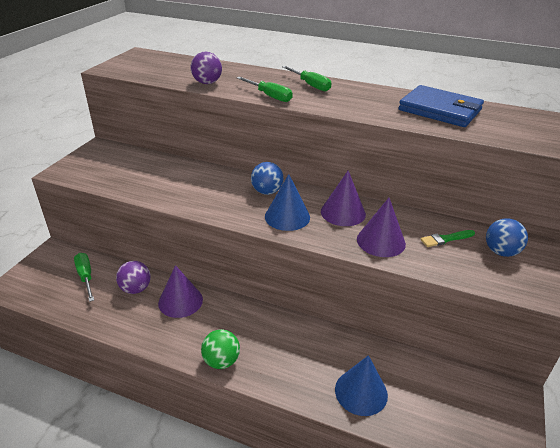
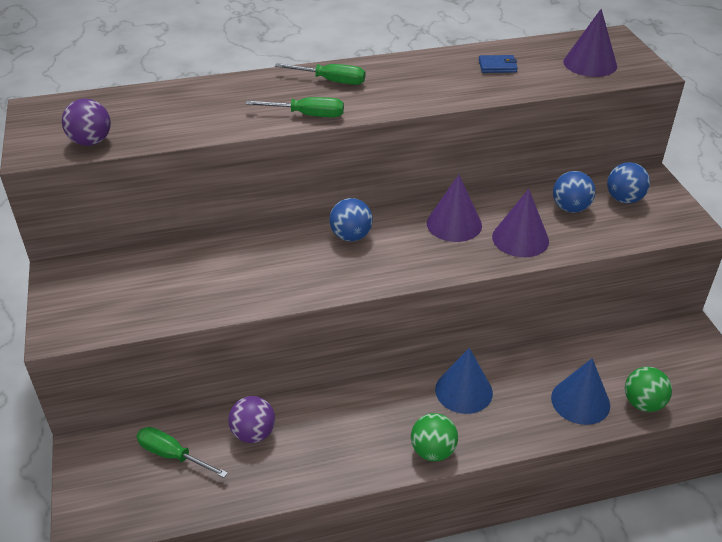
camera: 35 degrees left, 5 degrees up
purple cone [158,265,203,318] -> purple cone moved to [563,9,617,77]
purple ball [190,52,222,84] -> purple ball moved to [62,99,111,146]
blue cone [265,174,310,231] -> blue cone moved to [435,348,493,414]
blue wallet [399,85,484,127] -> blue wallet [478,55,518,73], size x0.43
green brush [420,230,475,247] -> blue ball [553,171,596,213]
none -> green ball [625,367,672,412]

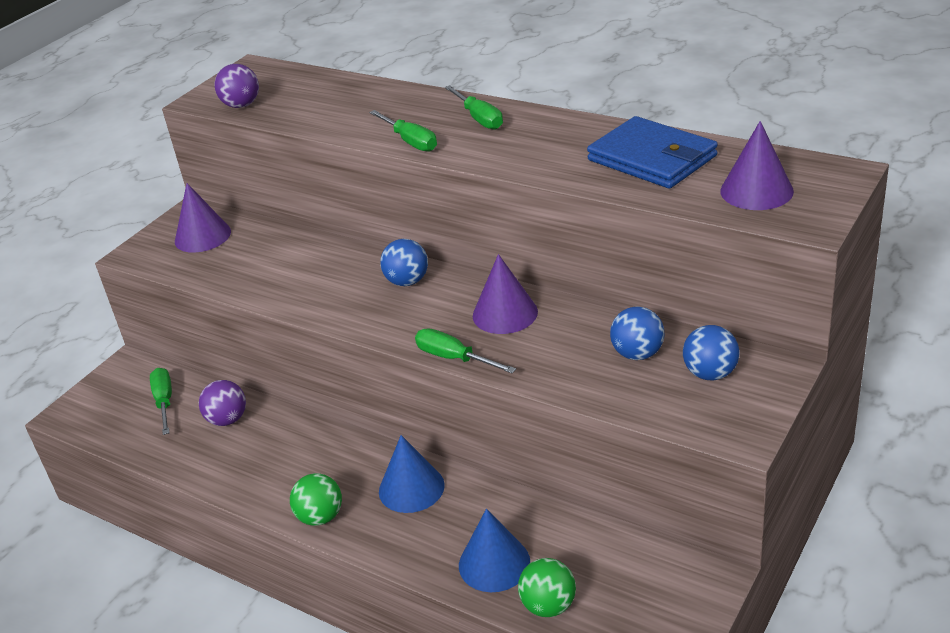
camera: 50 degrees right, 5 degrees down
blue wallet [478,55,518,73] -> blue wallet [587,116,718,189], size x2.33
purple cone [492,189,549,257] -> purple cone moved to [175,183,231,253]
none -> green screwdriver [415,328,516,373]

